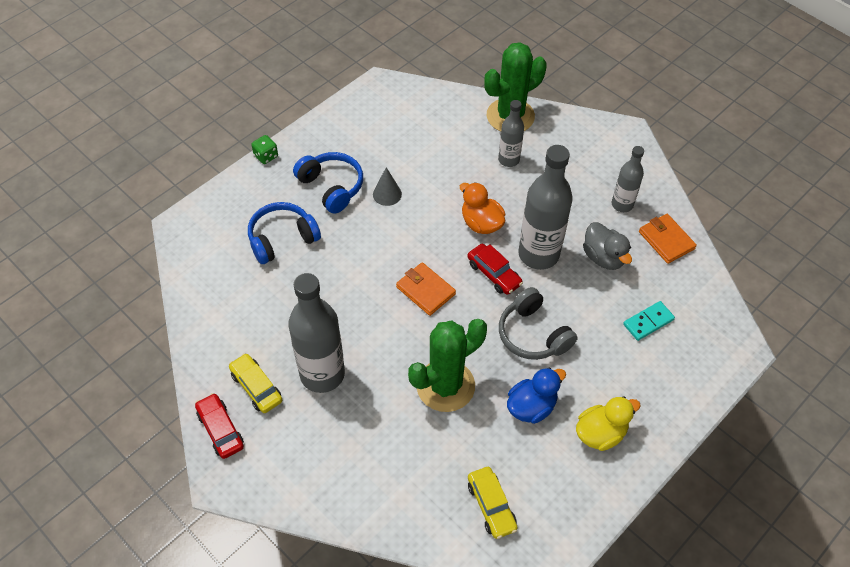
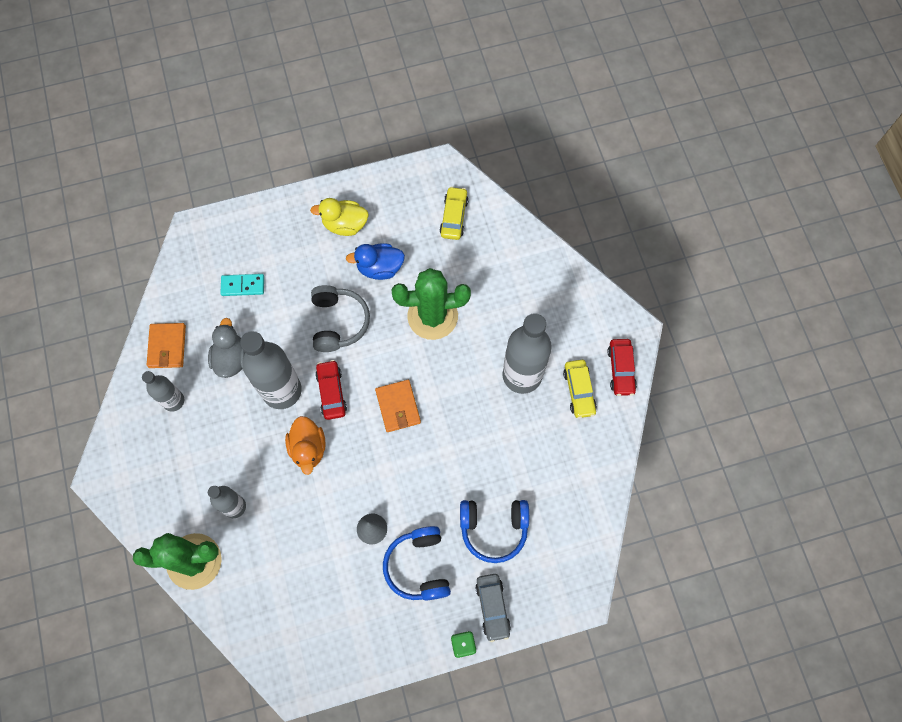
camera: 150 degrees left, 15 degrees up
none -> grey car [475,574,511,642]

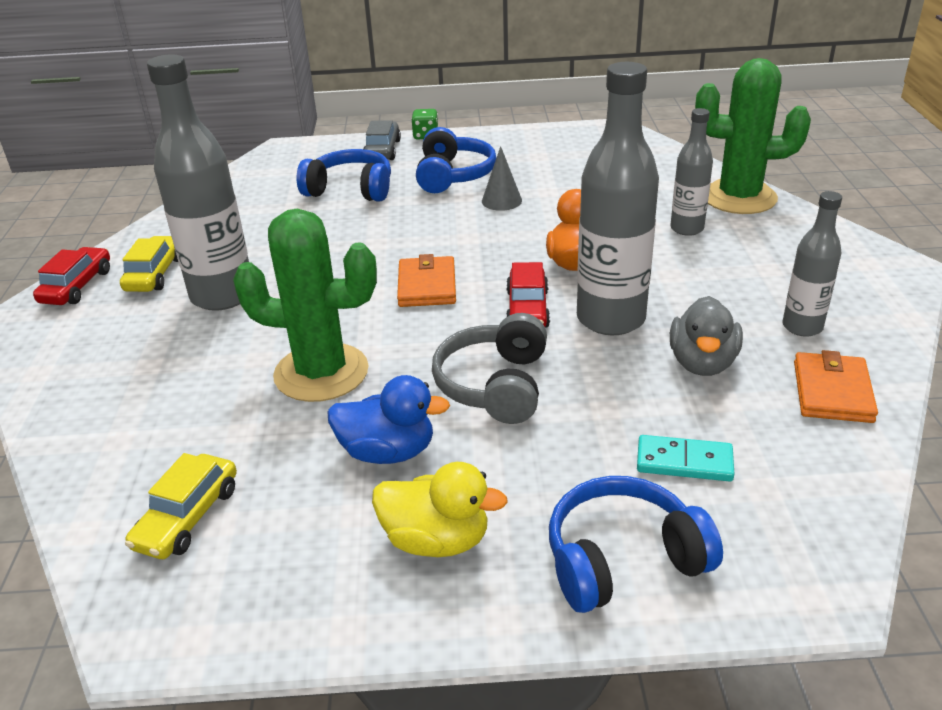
camera: 165 degrees left, 35 degrees down
none -> blue headphones [549,476,723,613]

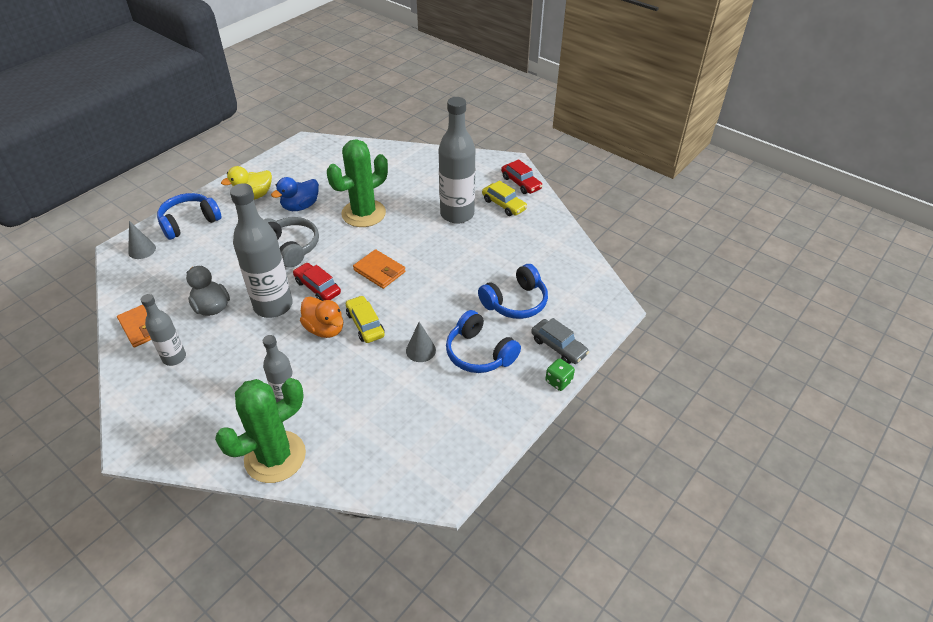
camera: 130 degrees right, 10 degrees up
yellow car [125,453,237,559] -> yellow car moved to [346,295,385,343]
blue headphones [549,476,723,613] -> blue headphones turned 150 degrees counterclockwise [157,193,222,240]
turquoise domino [637,435,734,481] -> none
none -> grey cone [128,221,156,259]

